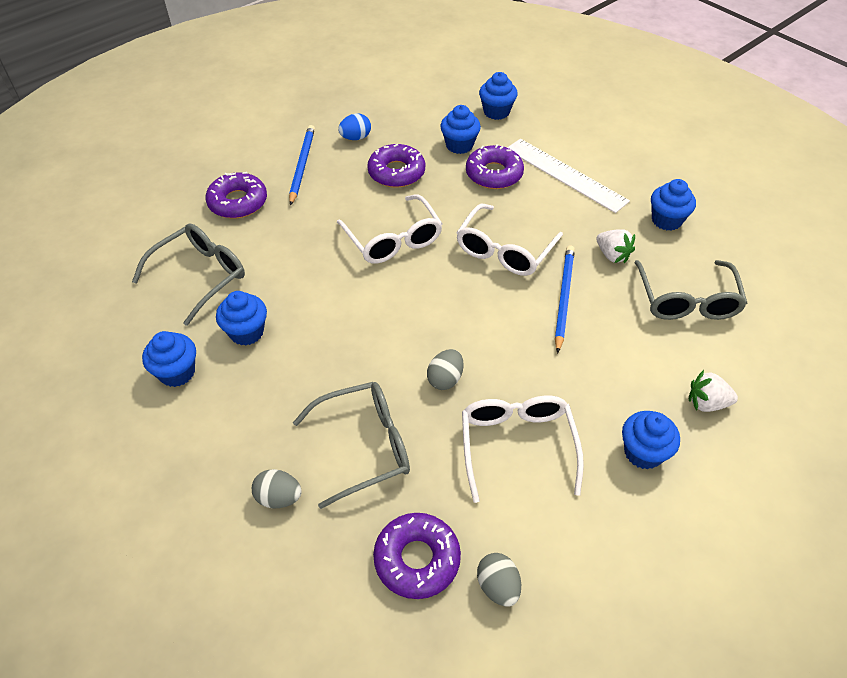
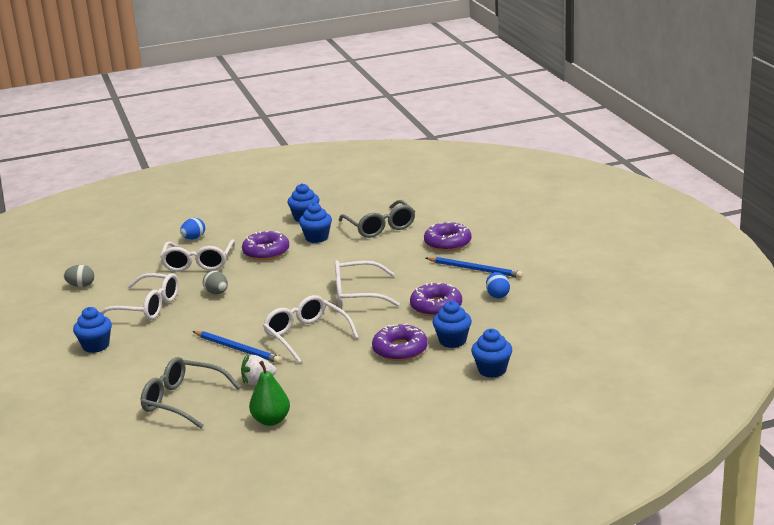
camera: 115 degrees right, 25 degrees down
grey egg [252,469,302,508] -> blue egg [180,218,205,239]
grey glasses [293,382,410,509] -> white glasses [160,239,235,272]
purple donut [373,513,461,599] -> purple donut moved to [242,230,289,260]
white ruler [507,139,630,213] -> none
blue cupcake [651,179,696,231] -> green pear [249,361,290,426]
white strawberry [689,370,738,412] -> none

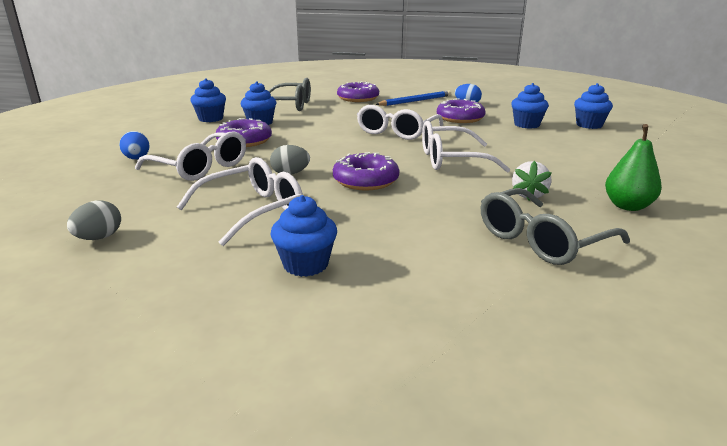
camera: 60 degrees left, 0 degrees up
blue pencil [193,331,282,363] -> none
purple donut [372,323,428,361] -> purple donut moved to [333,152,399,190]

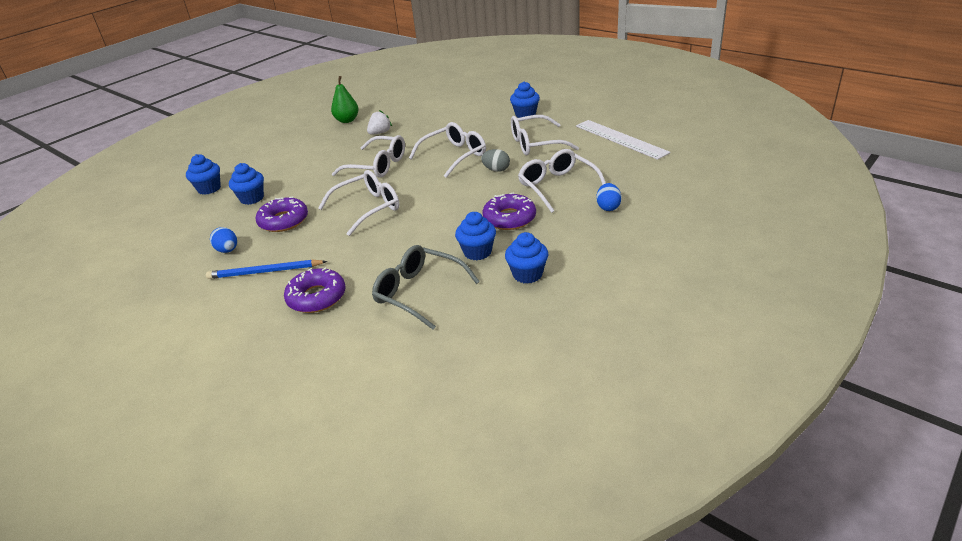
camera: 150 degrees left, 10 degrees up
grey egg [67,200,121,240] -> white ruler [576,120,671,160]
purple donut [333,152,399,190] -> white glasses [409,122,486,178]
grey glasses [481,188,630,265] -> none

